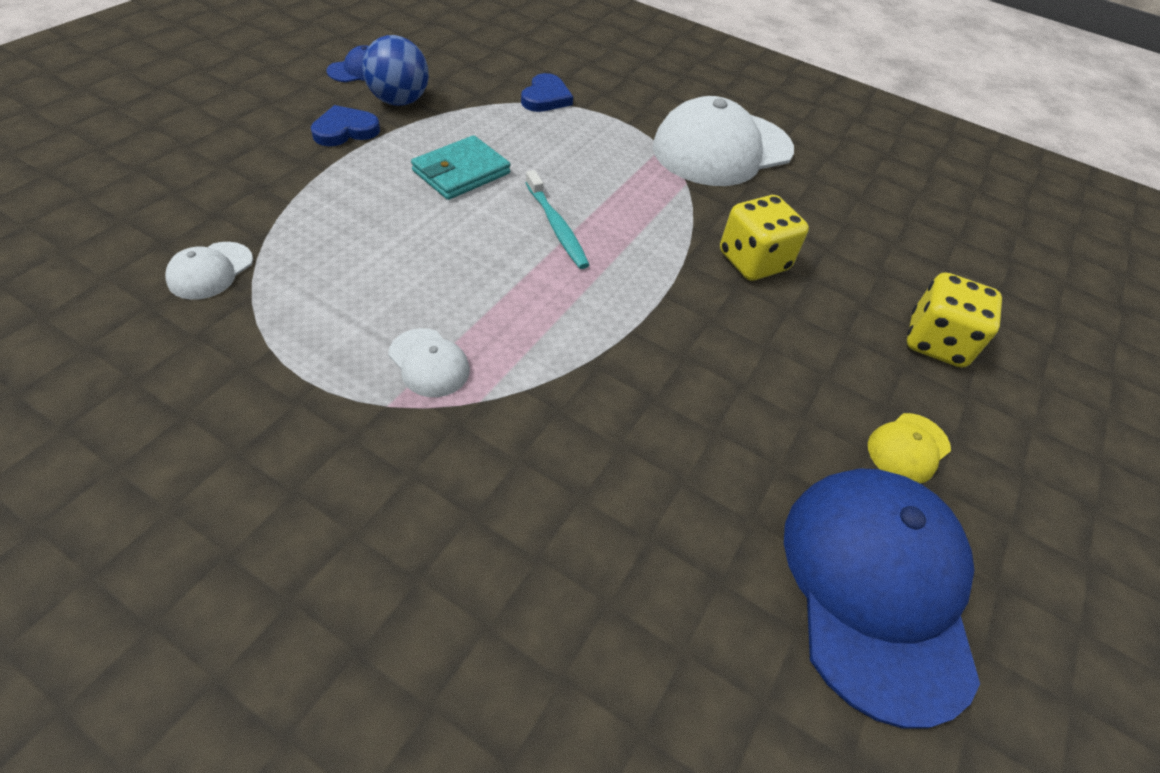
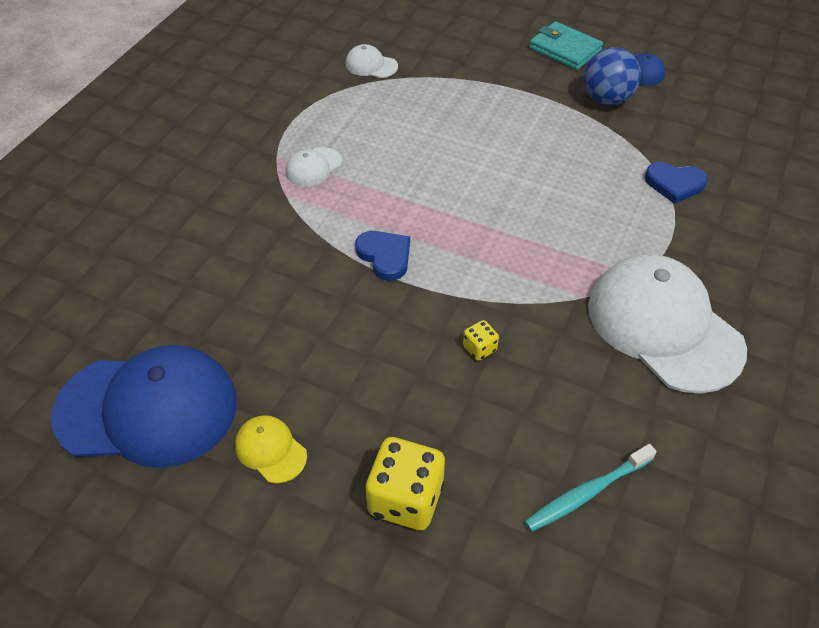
camera: 90 degrees right, 0 degrees up
blue heart [311,105,380,146] -> blue heart moved to [355,231,410,281]
turquoise wallet [411,135,510,200] -> turquoise wallet moved to [529,21,603,70]
turquoise toothbrush [525,170,589,269] -> turquoise toothbrush moved to [525,444,657,532]
yellow dice [720,195,809,281] -> yellow dice [463,320,499,361], size x0.48

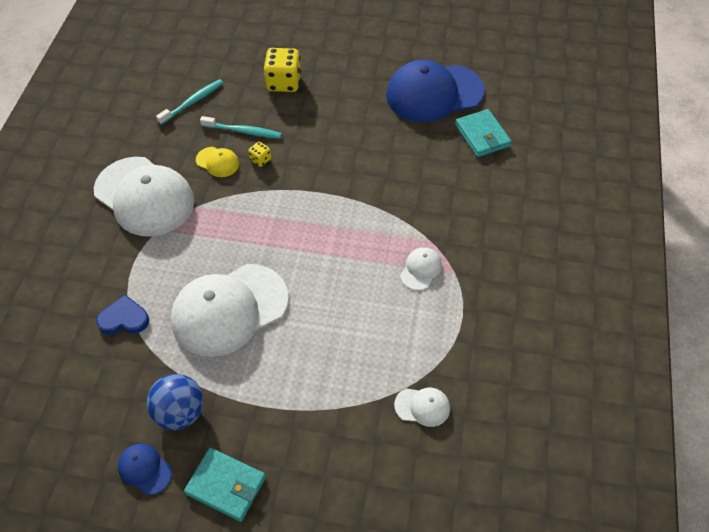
camera: 165 degrees right, 5 degrees up
yellow cap [235,415,307,483] -> yellow cap moved to [196,147,239,177]
blue heart [355,231,410,281] -> none
none -> white cap [171,264,289,357]
none -> turquoise toothbrush [200,116,282,139]
none -> turquoise wallet [455,109,512,157]

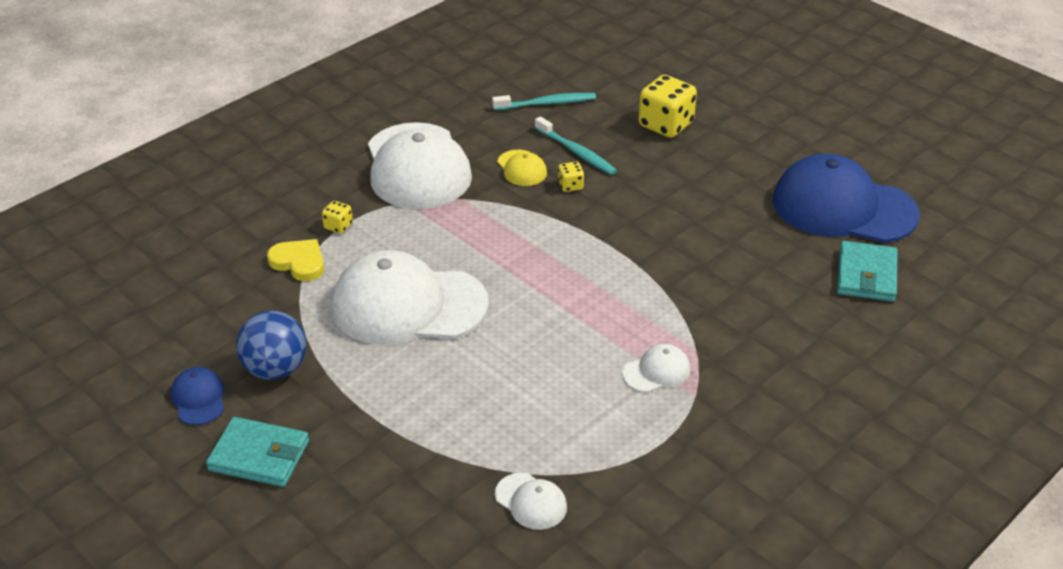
camera: 35 degrees right, 15 degrees down
blue heart [96,295,149,334] -> yellow heart [267,239,324,281]
turquoise wallet [184,448,266,522] -> turquoise wallet turned 45 degrees counterclockwise [206,417,309,487]
none -> yellow dice [322,201,353,234]

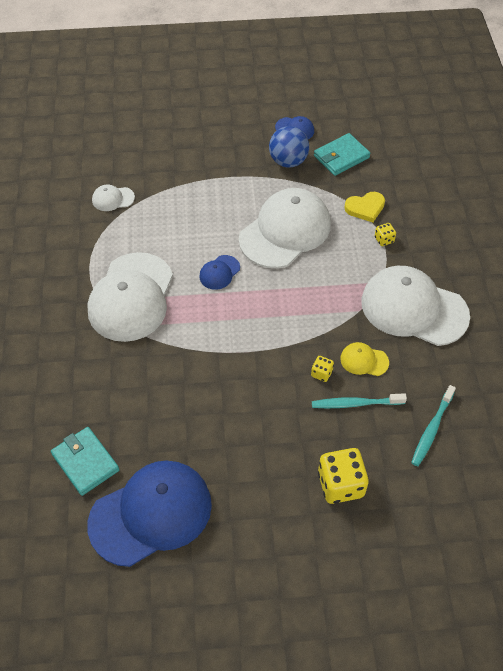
camera: 130 degrees right, 15 degrees up
turquoise wallet [206,417,309,487] -> turquoise wallet moved to [314,133,370,176]
white cap [622,344,690,393] -> white cap [87,252,173,342], size x2.33
none -> blue cap [199,255,240,290]

